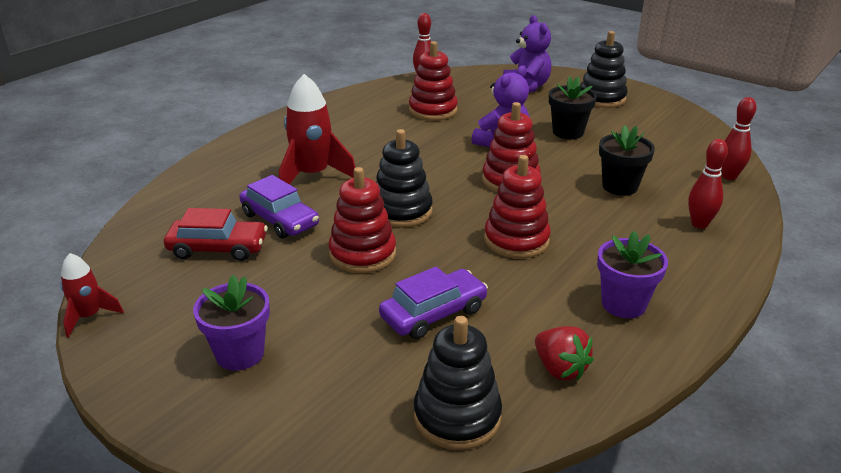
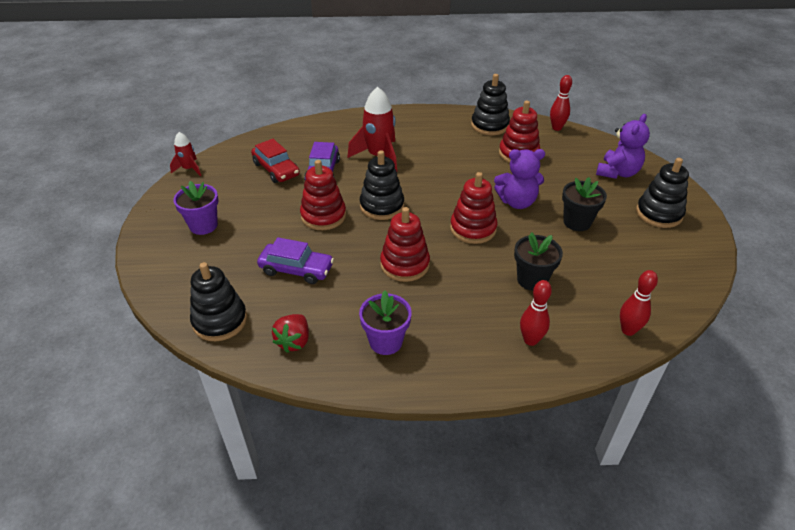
camera: 50 degrees right, 10 degrees up
none -> black stacking toy [471,74,510,135]

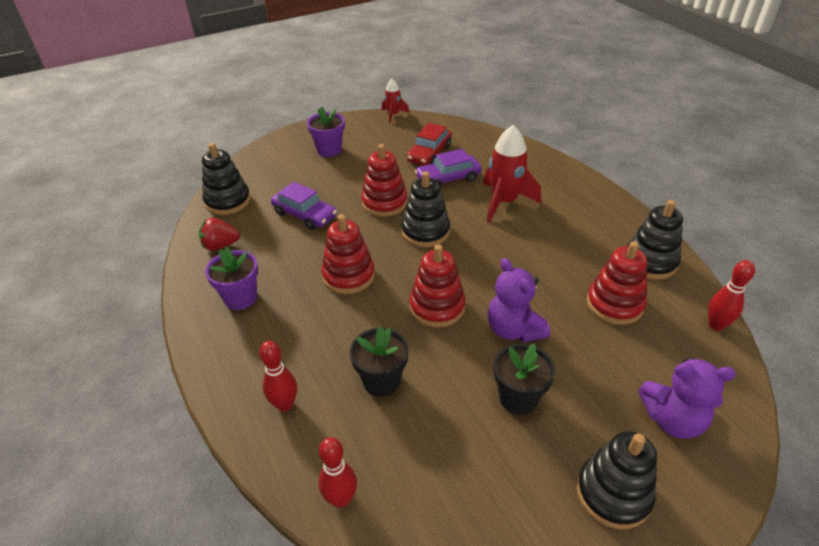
camera: 65 degrees right, 0 degrees up
purple car [257,237,334,284] -> purple car turned 45 degrees counterclockwise [271,182,337,230]

